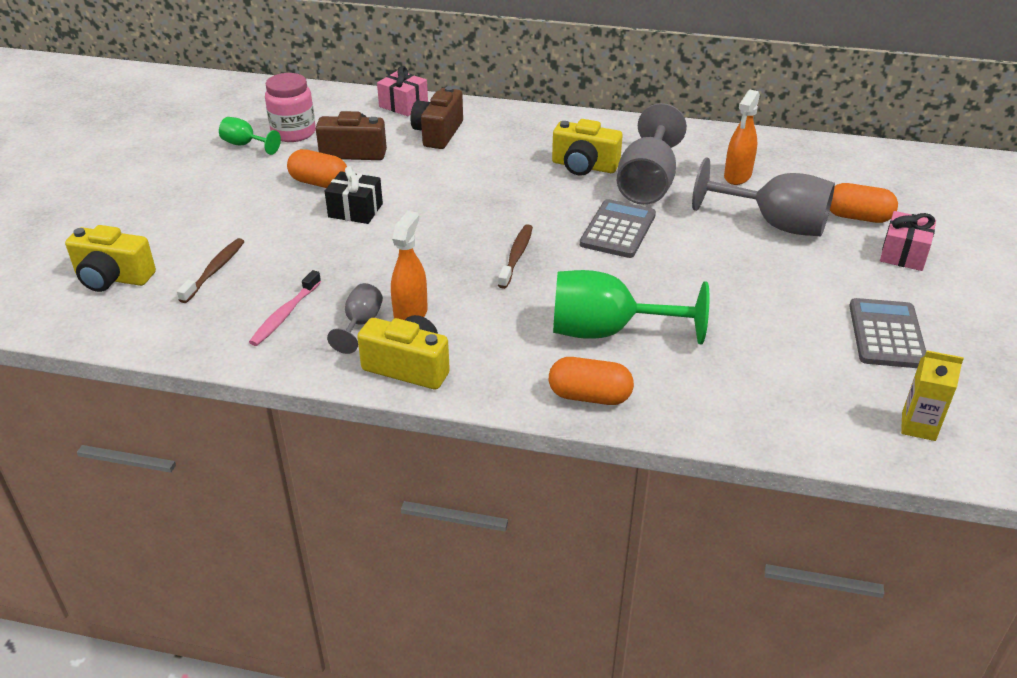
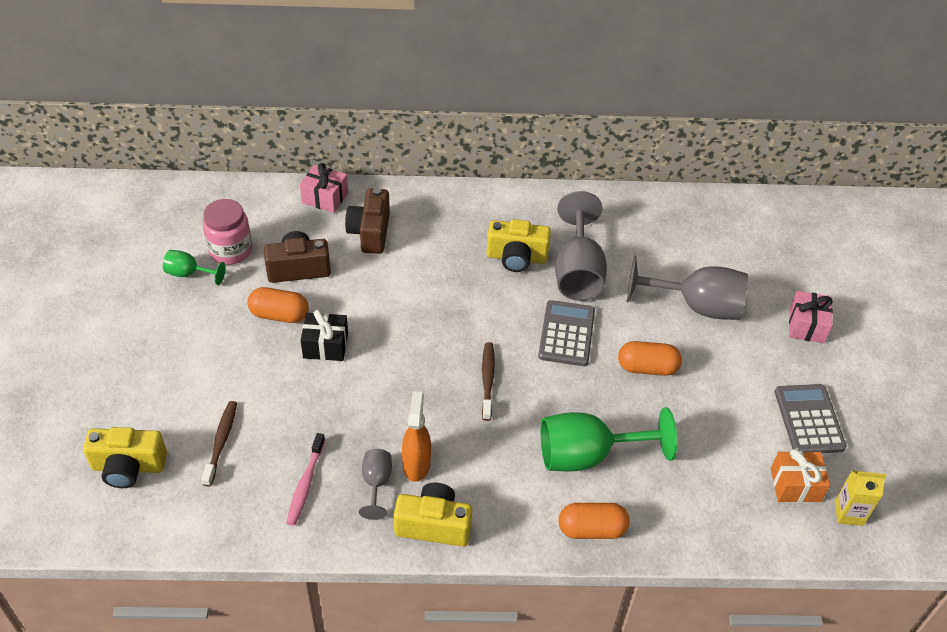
camera: 15 degrees left, 10 degrees up
orange spray bottle [724,90,760,185] -> none
orange capsule [830,183,898,223] -> orange capsule moved to [618,341,682,376]
none -> orange gift [771,449,830,503]

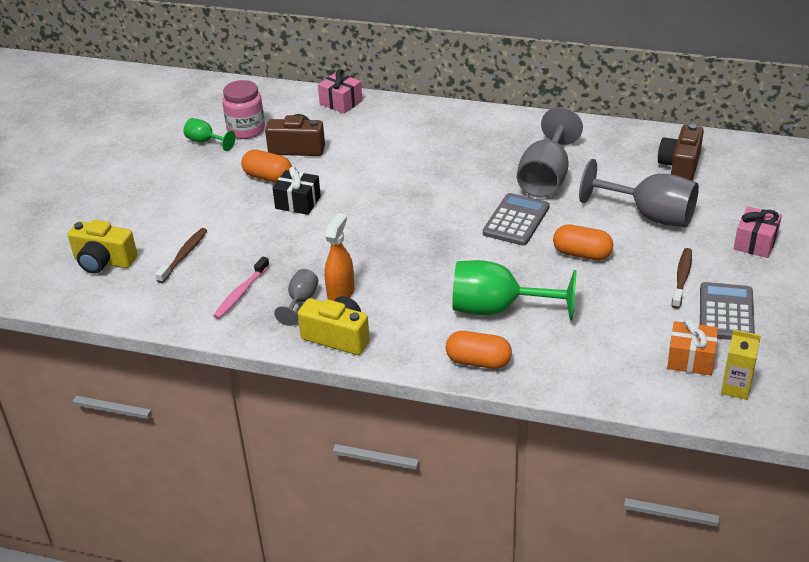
camera: 20 degrees right, 10 degrees down
brown camera [345,188,390,254] -> brown camera moved to [658,124,704,181]
brown toothbrush [482,342,495,421] -> brown toothbrush moved to [672,248,692,309]
yellow camera [487,219,551,272] -> none

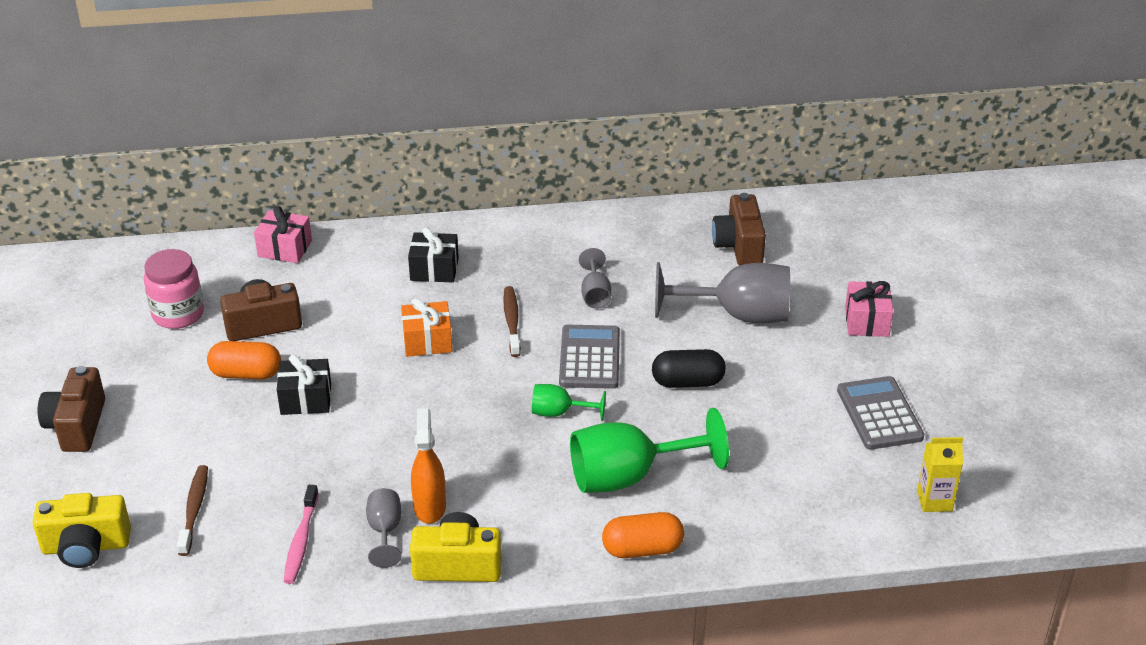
camera: 25 degrees left, 0 degrees up
green goblet [184,118,236,151] -> green goblet moved to [532,384,606,421]
grey goblet [517,107,583,198] -> grey goblet [579,248,612,309], size x0.50
orange capsule [553,224,613,260] -> black capsule [652,349,726,388]
orange gift [667,318,718,375] -> orange gift moved to [401,298,453,357]
brown toothbrush [672,248,692,309] -> brown toothbrush moved to [503,286,521,357]
none -> brown camera [38,366,105,452]
none -> black gift [408,227,459,282]

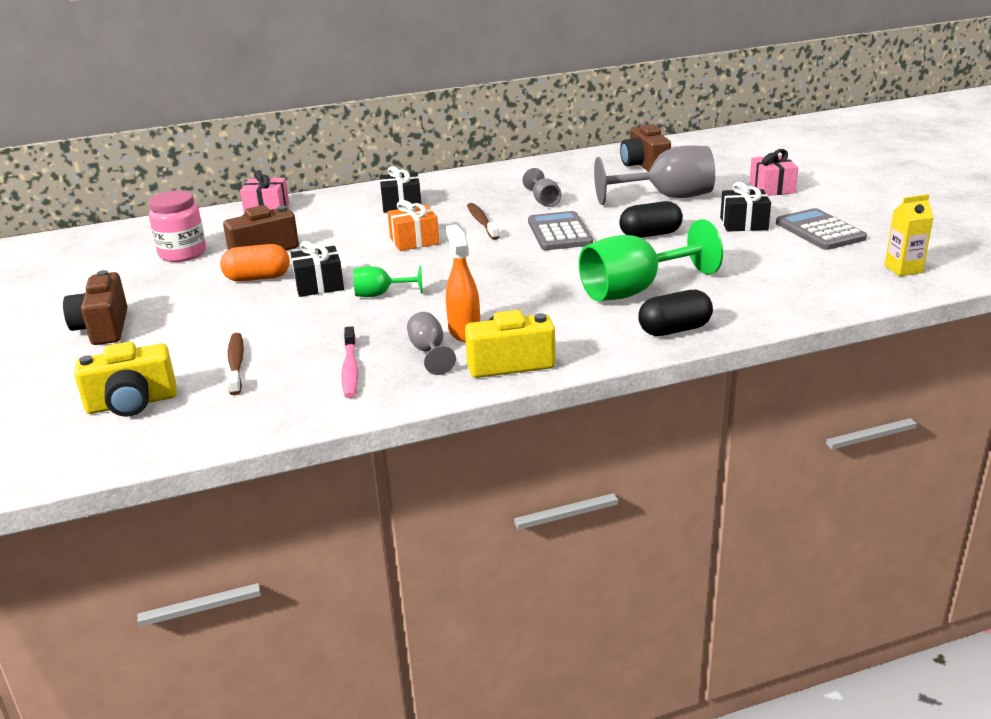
camera: 10 degrees left, 10 degrees down
green goblet [532,384,606,421] -> green goblet moved to [353,265,423,297]
orange capsule [602,512,684,558] -> black capsule [638,290,713,336]
none -> black gift [720,182,771,232]

